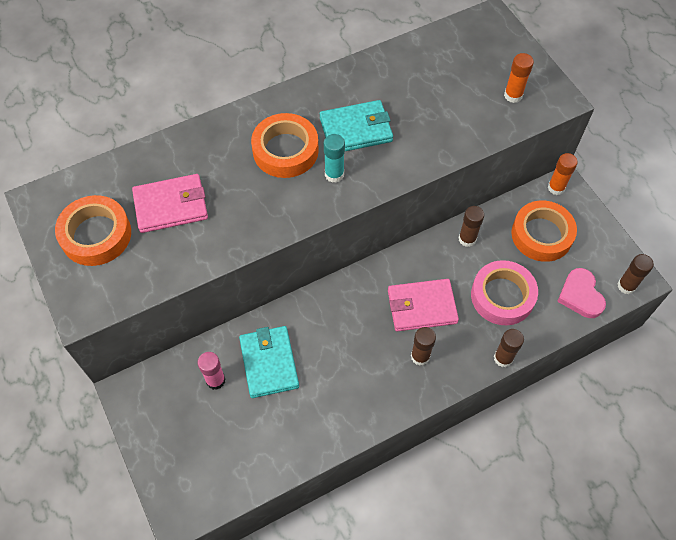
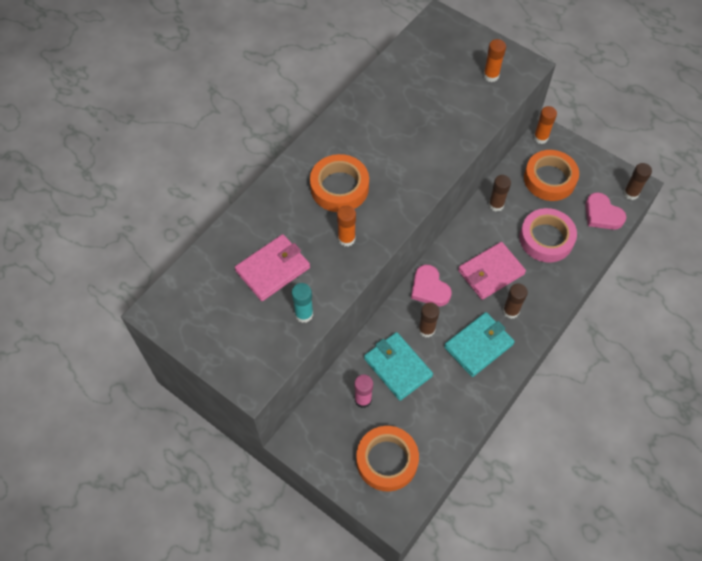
camera: 25 degrees left, 0 degrees up
orange tape [55,195,131,266] -> orange tape moved to [356,426,419,491]
turquoise wallet [320,100,393,151] -> turquoise wallet moved to [444,312,515,377]
turquoise glue stick [324,134,345,183] -> turquoise glue stick moved to [291,283,313,323]
brown glue stick [494,329,524,367] -> brown glue stick moved to [419,302,440,337]
none -> orange glue stick [337,205,356,246]
none -> pink heart [411,265,451,306]

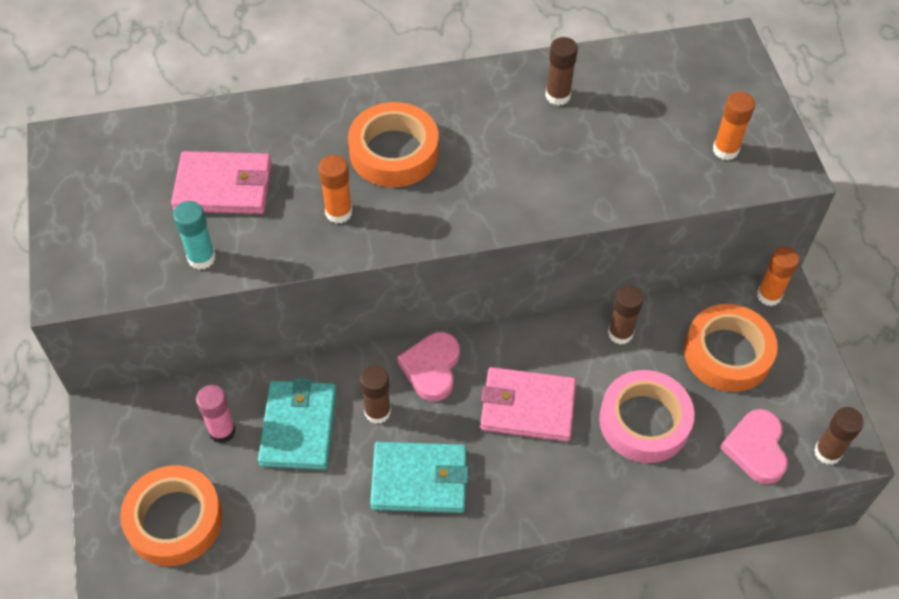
camera: 40 degrees right, 5 degrees down
brown glue stick [503,283,528,319] -> brown glue stick moved to [545,37,578,106]

